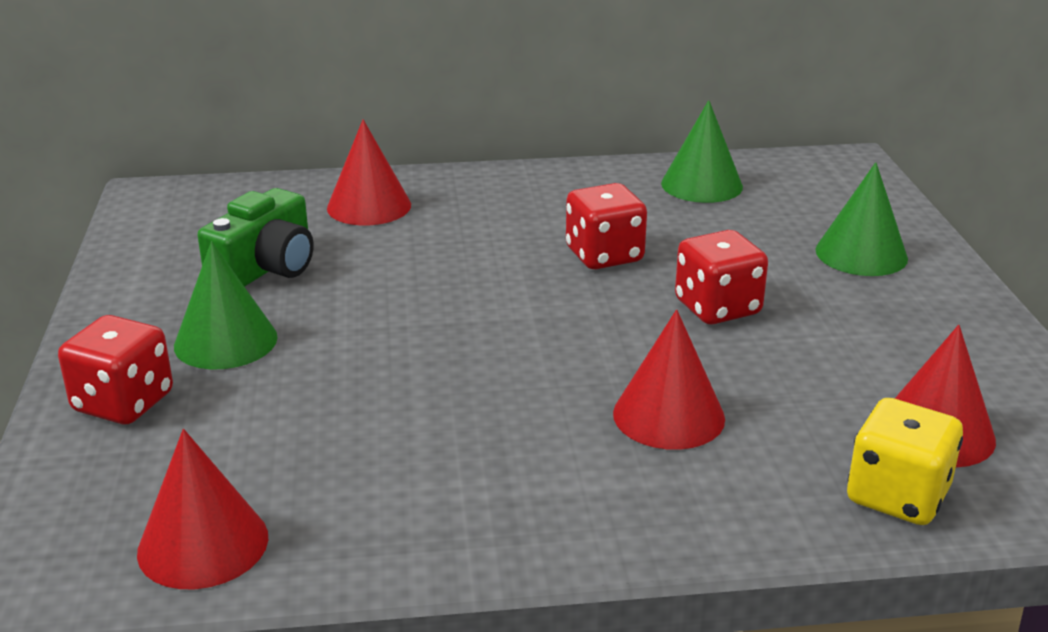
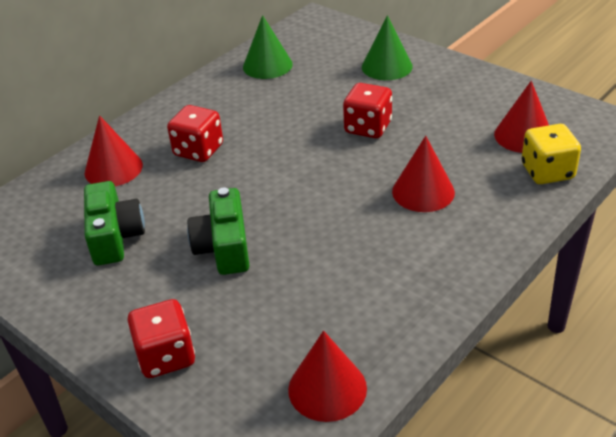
camera: 40 degrees left, 10 degrees up
green cone [174,241,278,369] -> none
red dice [566,183,647,269] -> red dice moved to [167,105,223,162]
none -> green camera [187,187,249,275]

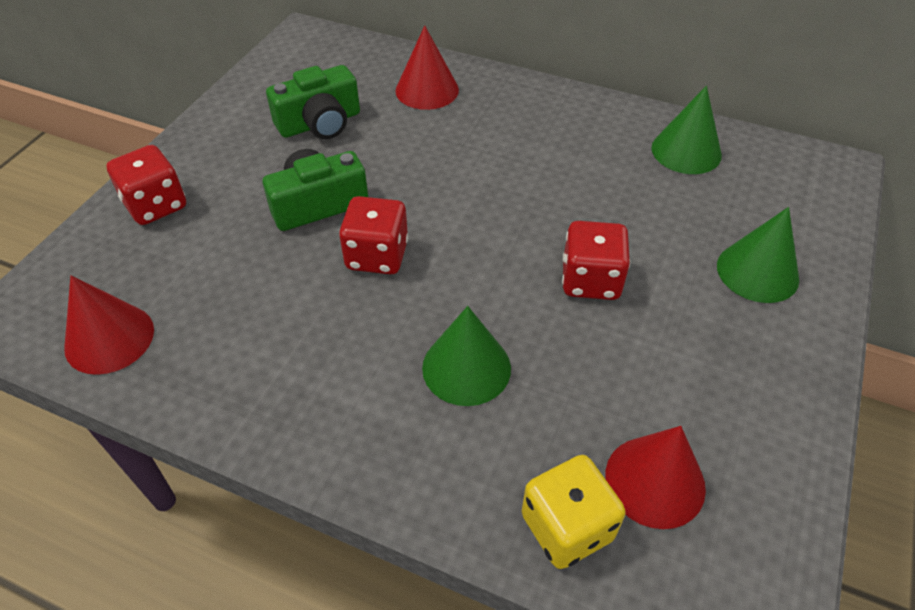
camera: 70 degrees right, 10 degrees up
red dice [167,105,223,162] -> red dice moved to [339,196,408,274]
red cone [392,136,455,212] -> green cone [422,306,511,406]

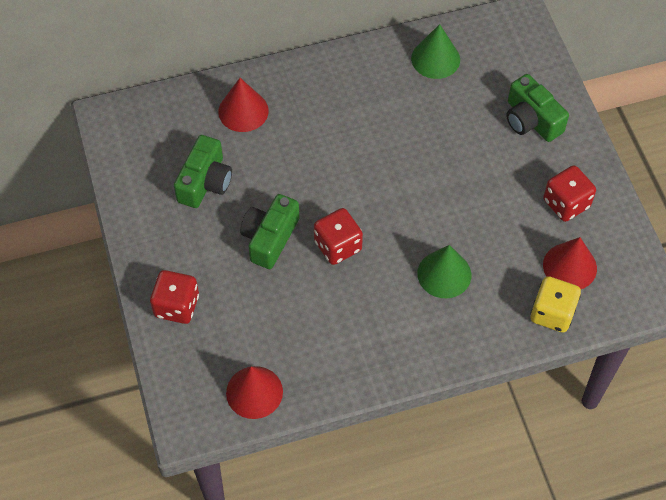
camera: 40 degrees left, 10 degrees up
red dice [562,221,630,300] -> red dice moved to [543,165,596,222]
green cone [717,207,799,303] -> green camera [506,74,569,142]

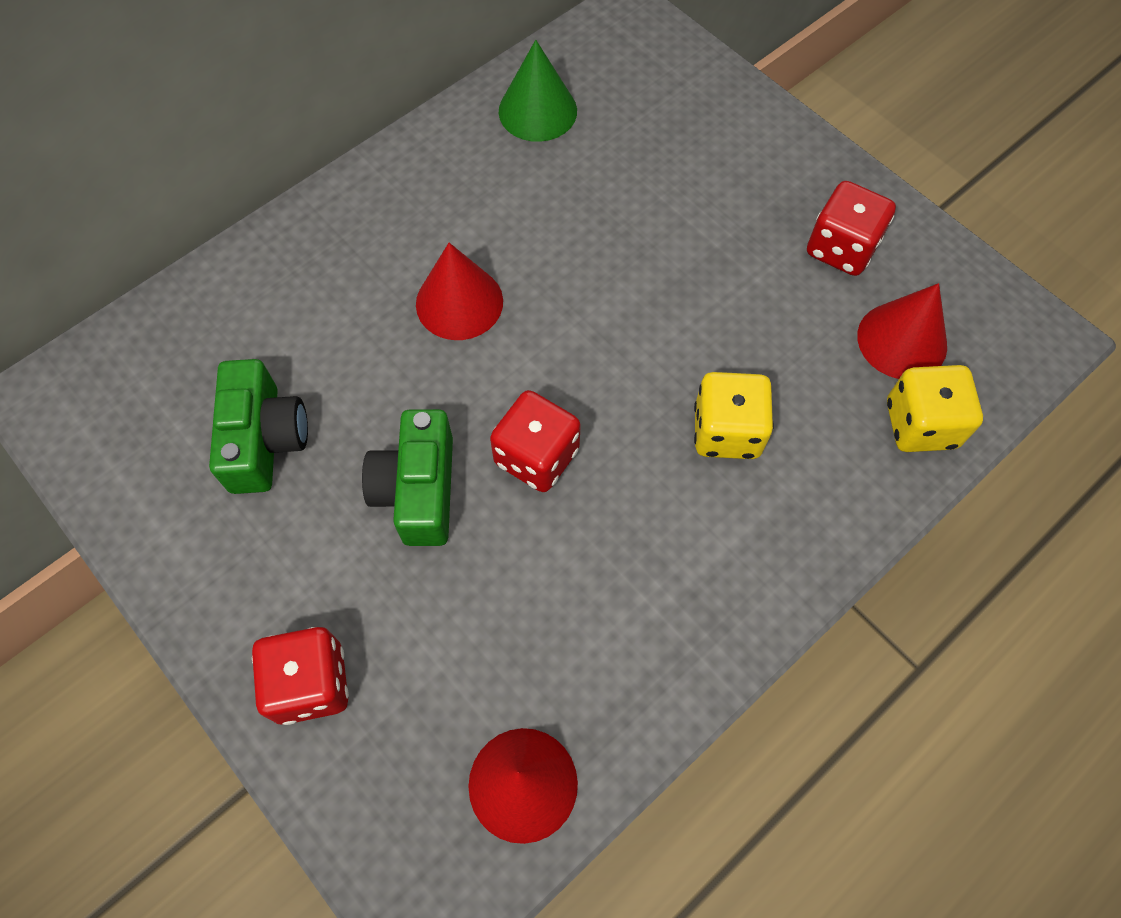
camera: 25 degrees left, 5 degrees up
red cone [218,78,269,132] -> red cone moved to [416,243,503,340]
green cone [417,245,471,298] -> yellow dice [694,372,774,459]
green camera [506,74,569,142] -> none

